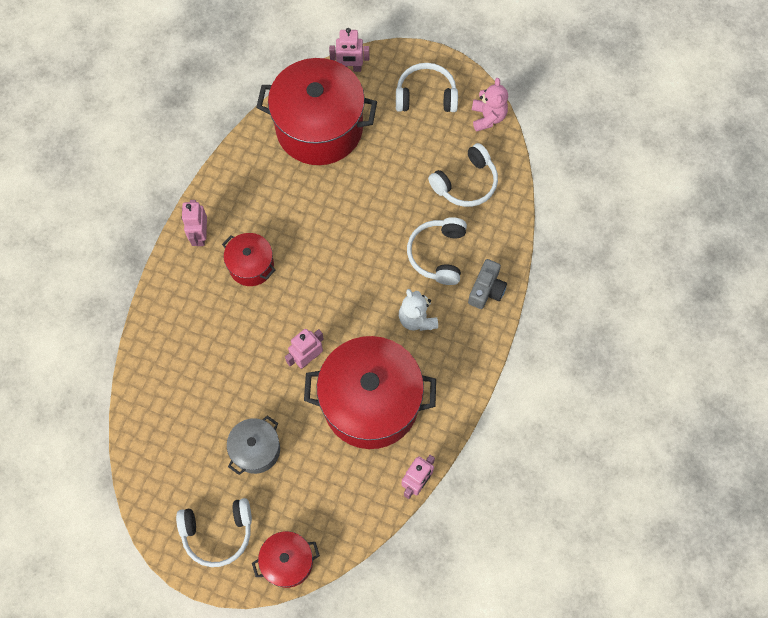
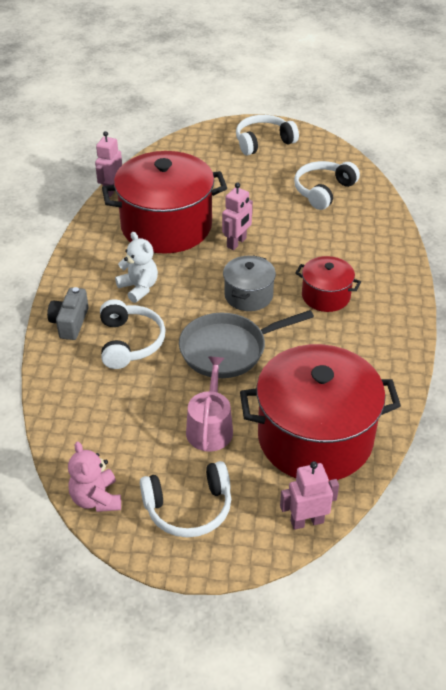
camera: 165 degrees right, 25 degrees down
pink robot [182,200,207,246] -> none
grey pot [227,416,280,475] -> grey pot moved to [223,255,276,311]
red pot [252,531,320,588] -> none
white headphones [428,143,498,207] -> white headphones moved to [294,161,360,210]
none -> grey pan [179,310,314,378]
none -> pink watering can [186,357,233,451]

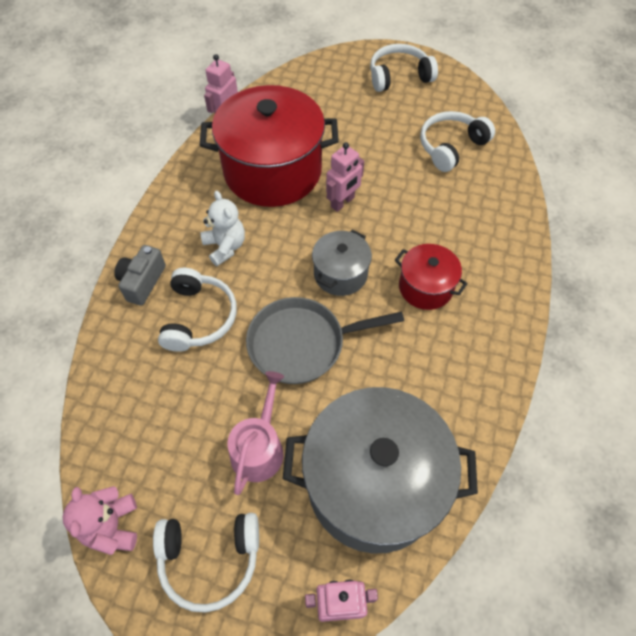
camera: 10 degrees right, 15 degrees up
red pot [240,344,401,480] -> grey pot [283,387,478,554]

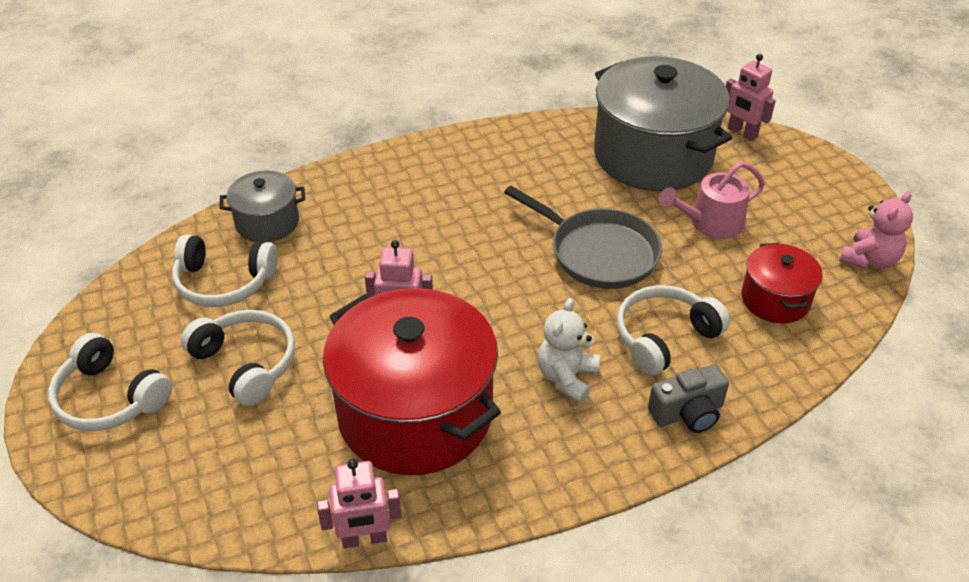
camera: 130 degrees left, 15 degrees down
white headphones [153,513,259,612] -> white headphones moved to [181,310,295,406]
grey pot [312,230,372,296] -> grey pot moved to [220,171,305,243]
red pot [395,244,468,310] -> red pot moved to [741,243,823,323]

